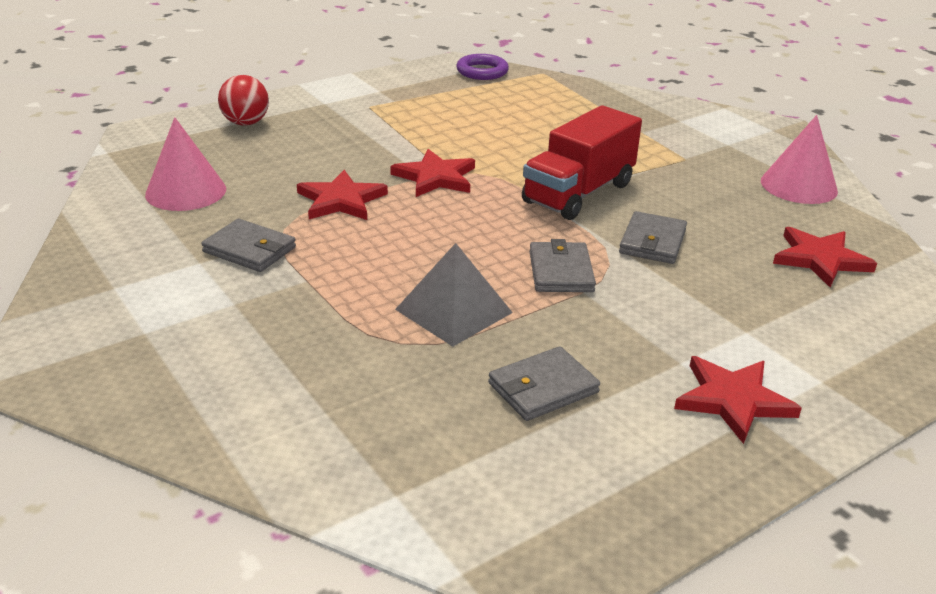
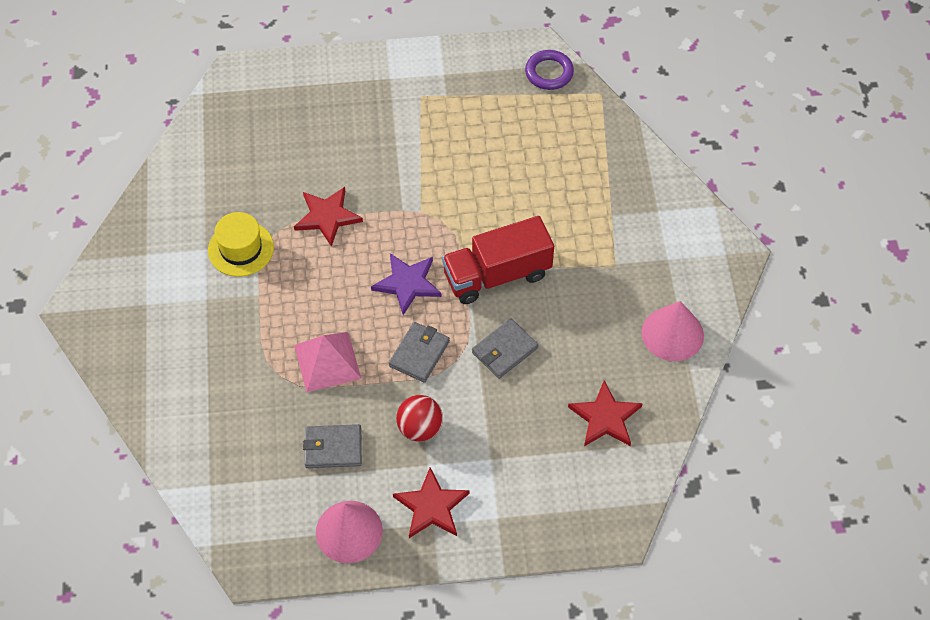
camera: 30 degrees right, 25 degrees up
pink cone [145,117,226,211] -> pink cone moved to [316,501,383,563]
grey wallet [201,219,296,272] -> yellow hat [208,212,274,277]
red ball [218,75,269,126] -> red ball moved to [396,395,443,442]
red star [390,149,475,197] -> none
grey pyramid [395,243,513,347] -> pink pyramid [294,332,361,392]
none -> purple star [371,253,441,315]

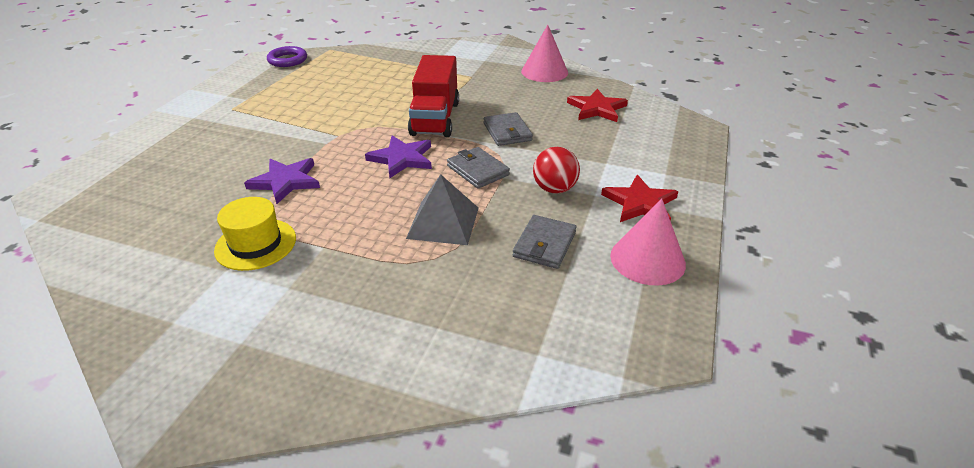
camera: 65 degrees left, 20 degrees down
red star [294,187,363,247] -> purple star [244,158,320,204]
pink pyramid [294,332,361,392] -> grey pyramid [406,174,478,245]

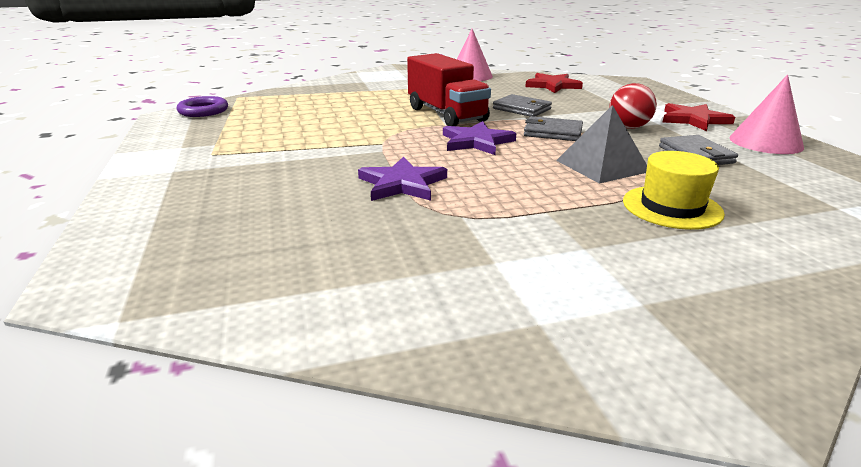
camera: 35 degrees left, 10 degrees down
yellow hat [214,197,296,271] -> yellow hat moved to [623,151,725,230]

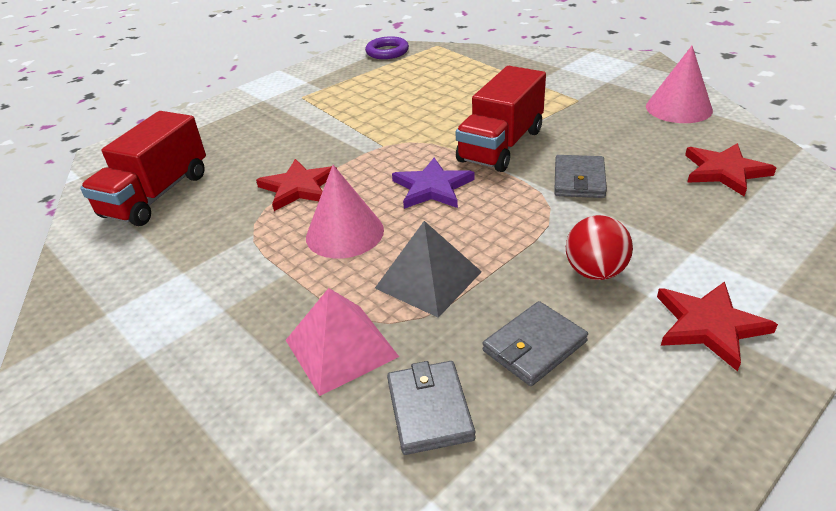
camera: 65 degrees right, 10 degrees up
purple star [358,156,447,201] -> red star [256,159,337,211]
grey wallet [524,116,583,141] -> grey wallet moved to [387,361,475,455]
yellow hat [623,151,725,230] -> pink pyramid [286,288,399,396]
pink cone [729,75,804,154] -> pink cone moved to [306,165,384,258]
none -> red truck [80,111,206,226]

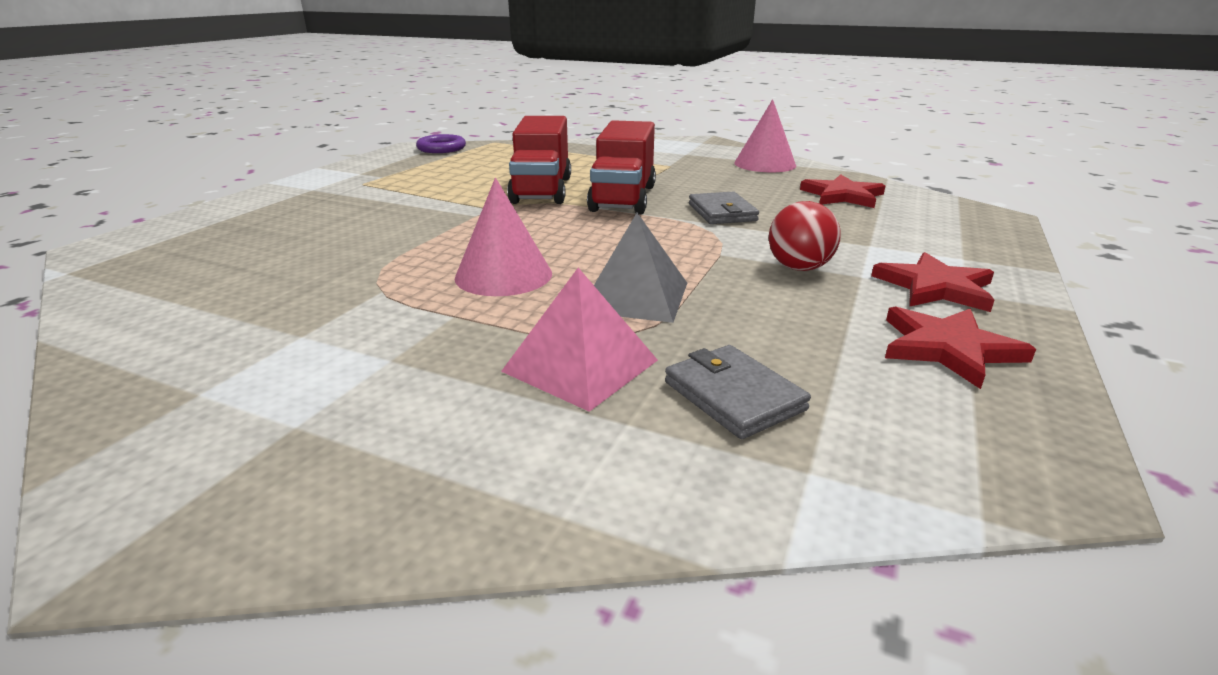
camera: 25 degrees left, 10 degrees down
red truck [80,111,206,226] -> red truck moved to [507,116,571,204]
red star [256,159,337,211] -> red star moved to [885,306,1036,389]
purple star [392,158,475,209] -> none
grey wallet [483,301,588,386] -> none

